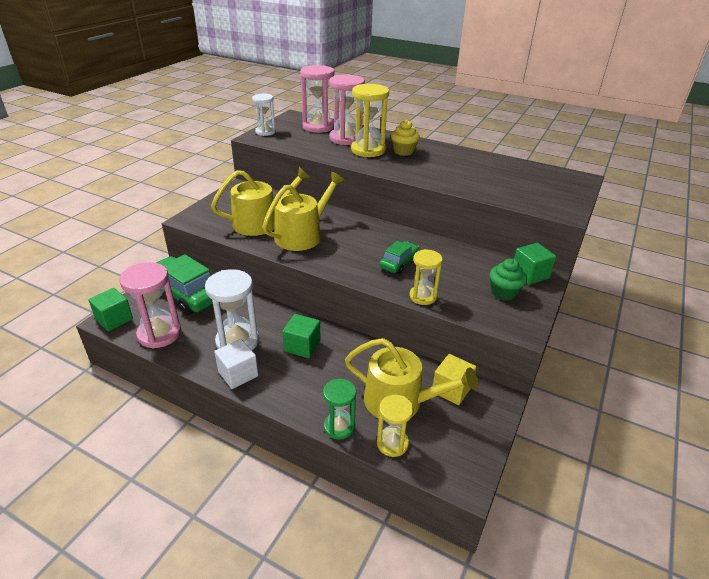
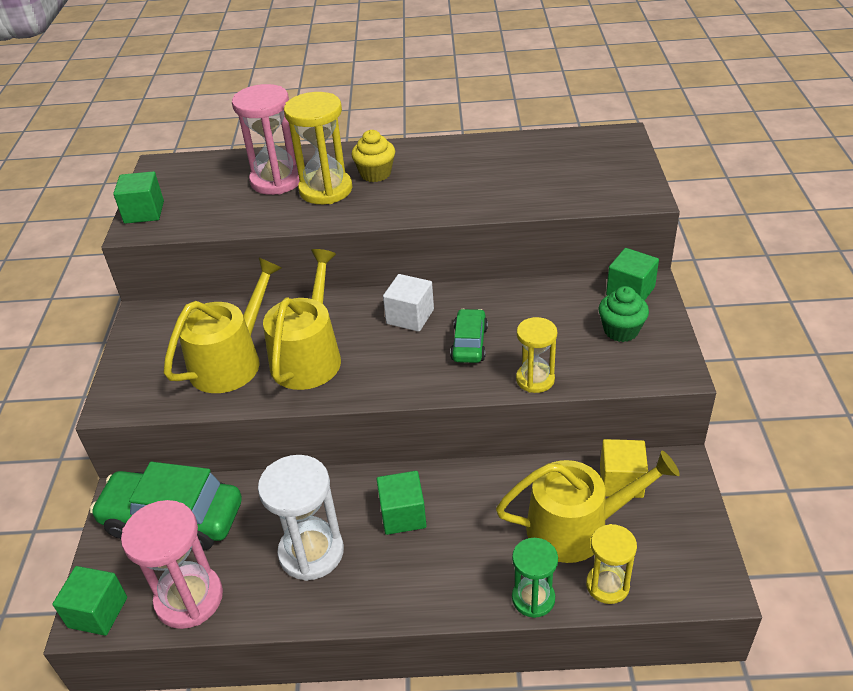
camera: 25 degrees left, 5 degrees up
white cube [214,339,258,389] -> white cube moved to [383,274,434,332]
white hourglass [252,94,276,136] -> green cube [113,171,164,224]
pink hourglass [300,65,334,133] -> none

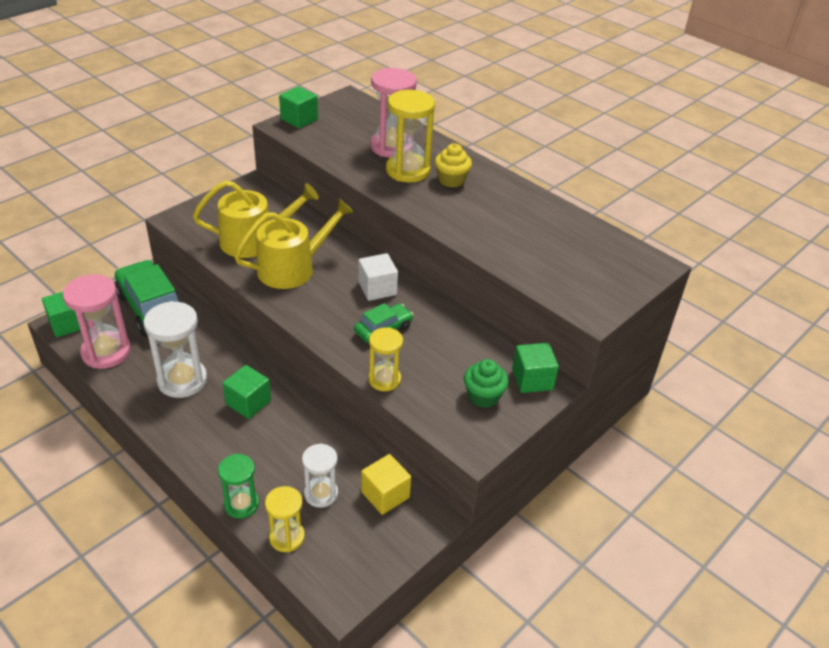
camera: 40 degrees right, 0 degrees up
yellow watering can [496,451,680,563] -> white hourglass [302,443,338,508]

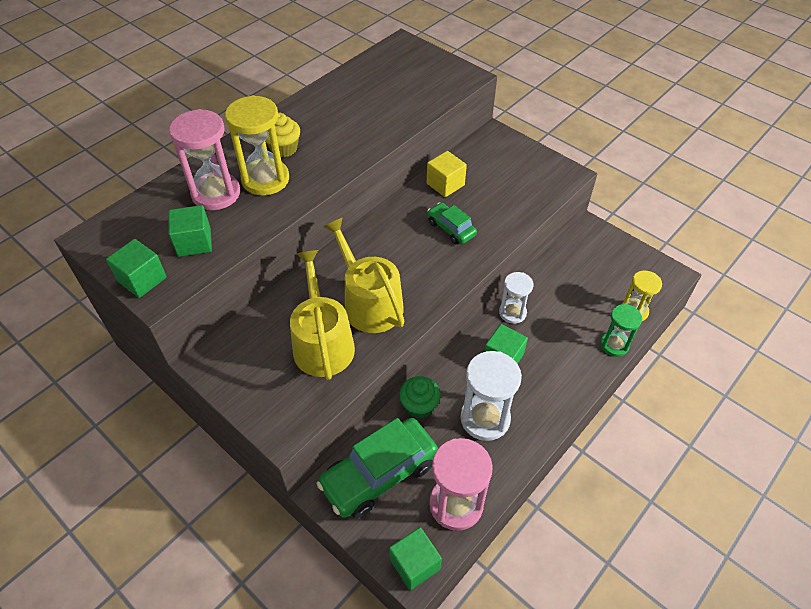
camera: 90 degrees left, 10 degrees up
white hourglass [302,443,338,508] -> white hourglass moved to [499,272,534,324]
white cube [358,253,398,301] -> none
yellow cube [361,454,411,515] -> yellow cube moved to [427,151,467,197]
yellow hourglass [368,327,403,391] -> none
green cupcake [464,359,509,408] -> green cupcake moved to [399,376,441,419]
green cube [512,343,559,393] -> green cube moved to [168,205,212,257]

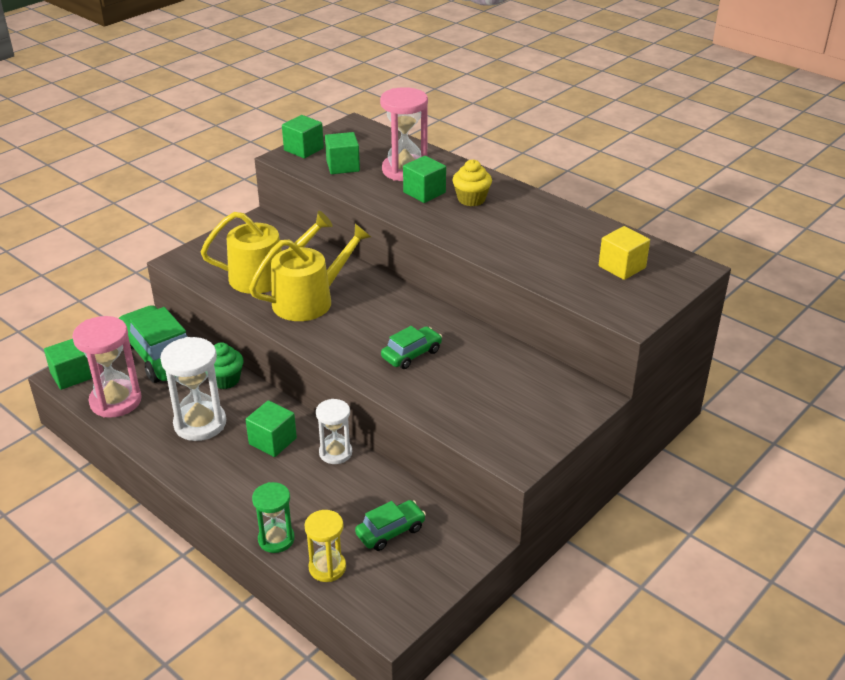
camera: 90 degrees right, 15 degrees down
yellow hourglass [225,95,289,195] -> green cube [403,156,446,203]
yellow cube [427,151,467,197] -> yellow cube moved to [599,226,650,280]
none -> green car [355,500,426,551]

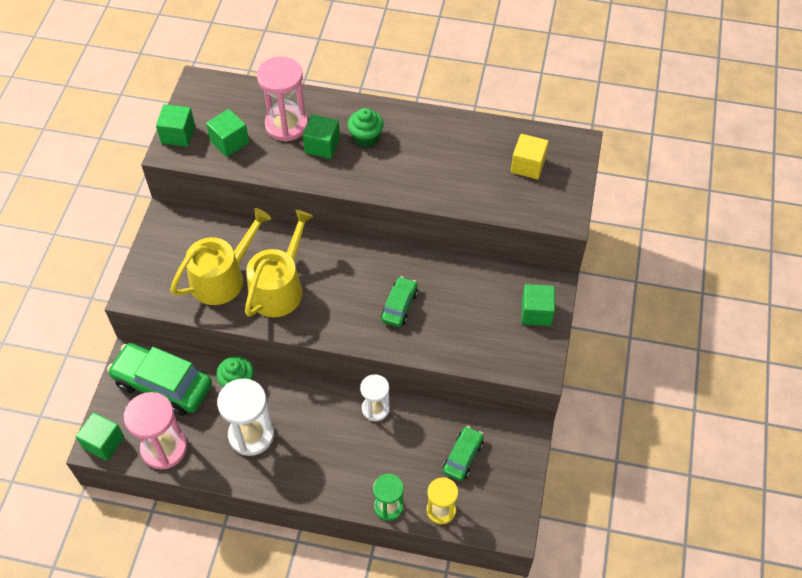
camera: 30 degrees left, 20 degrees up
green cube [246,400,297,457] -> green cube moved to [522,284,555,326]
yellow cupcake [453,160,492,206] -> green cupcake [347,108,384,147]

